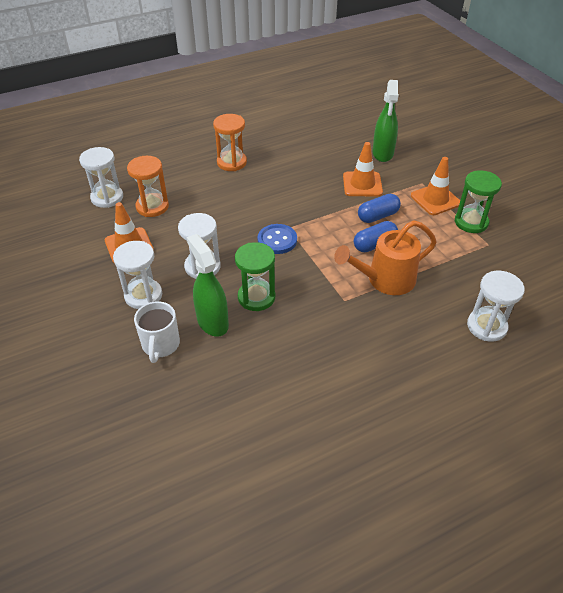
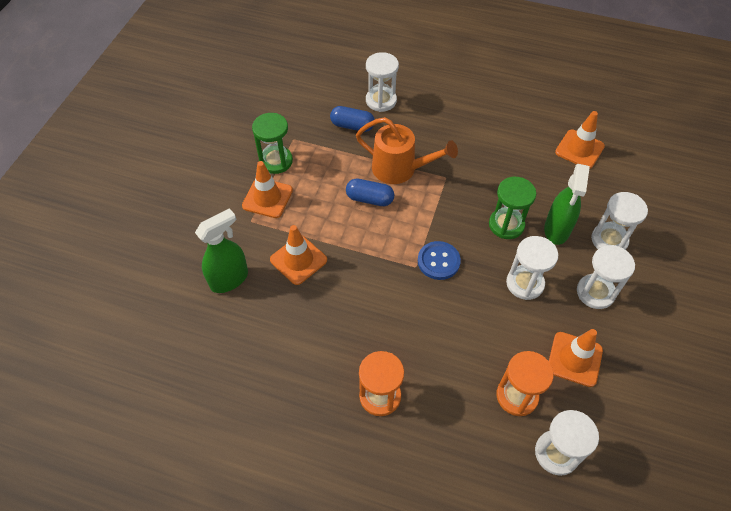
camera: 135 degrees left, 10 degrees up
white mug [134,301,180,363] -> white hourglass [591,192,648,250]
blue capsule [358,194,401,223] -> blue capsule moved to [330,106,375,132]
none -> orange traffic cone [555,111,605,169]

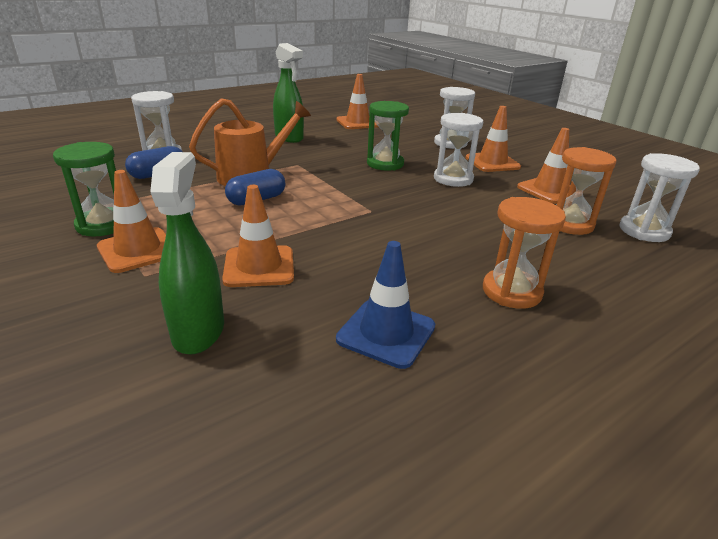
camera: 55 degrees left, 25 degrees down
blue button [418,241,461,280] -> none
green spray bottle [544,164,590,245] -> green spray bottle moved to [273,43,304,143]
white hourglass [577,245,635,309] -> orange traffic cone [466,106,521,172]
none -> blue traffic cone [336,241,435,369]

